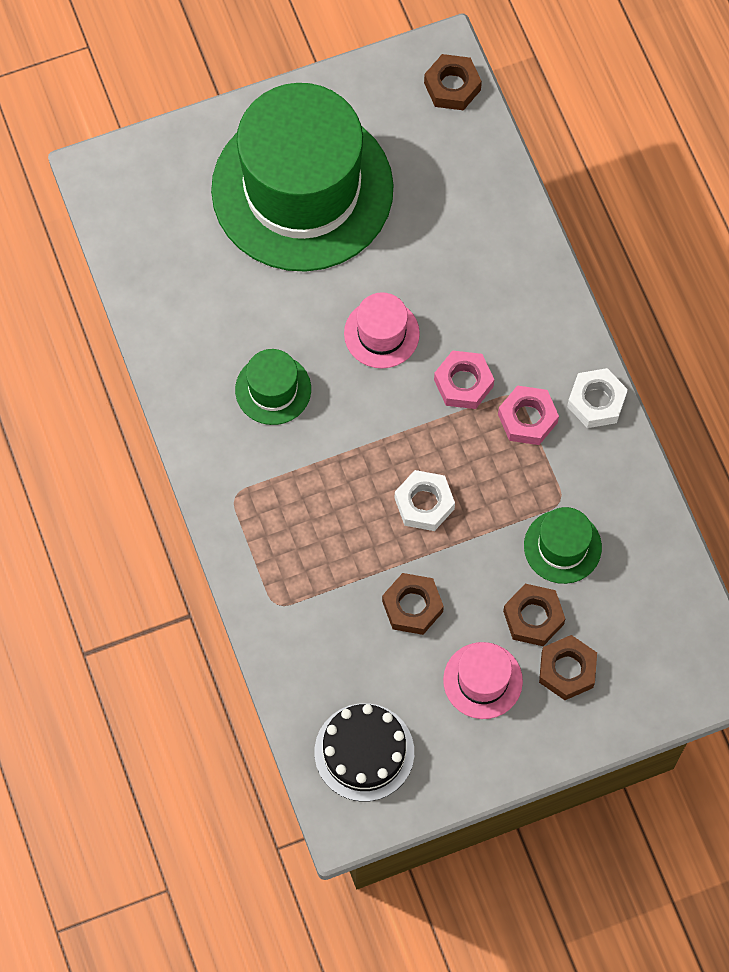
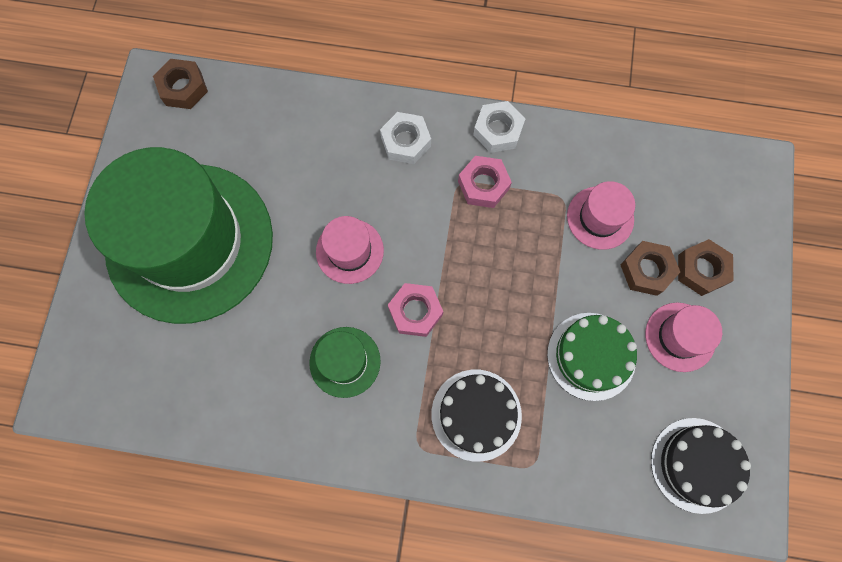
camera: 60 degrees left, 5 degrees up
brown nut [382,573,444,635] -> green cake [547,313,637,401]
white nut [395,470,455,531] -> white nut moved to [380,112,431,164]
pink nut [434,350,494,409] -> pink nut moved to [388,283,443,337]
green hat [524,507,602,584] -> pink hat [567,181,635,250]
none -> black cake [431,370,522,462]

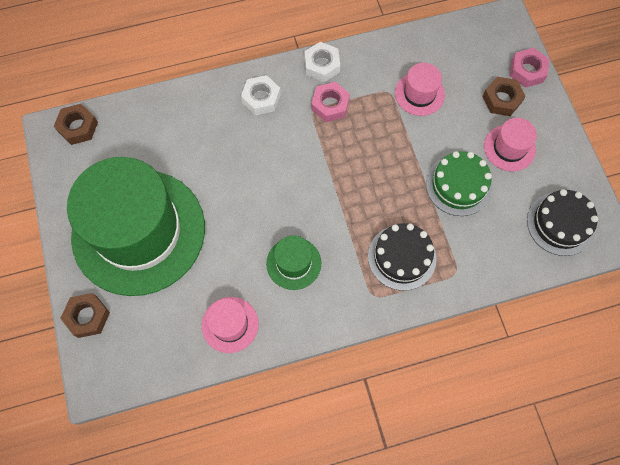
camera: 25 degrees left, 5 degrees down
pink hat [316,216,384,284] -> pink hat moved to [202,297,259,353]
pink nut [388,283,443,337] -> pink nut moved to [510,48,549,88]
brown nut [621,241,680,296] -> brown nut moved to [60,293,110,338]

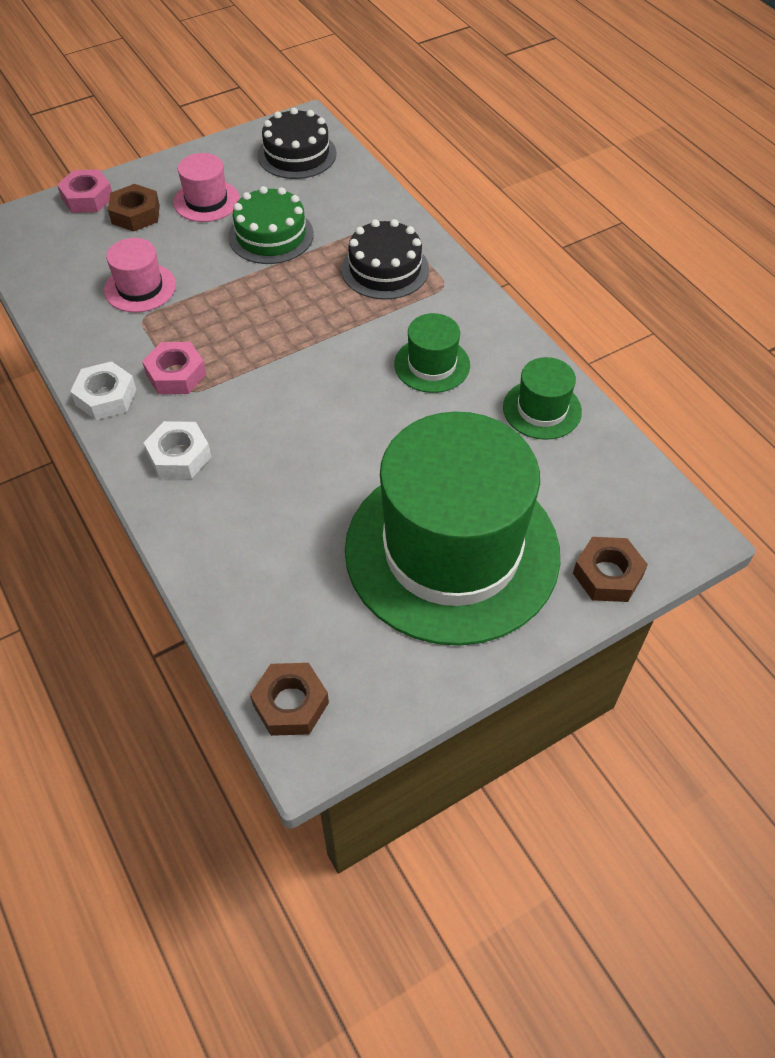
camera: 105 degrees left, 15 degrees down
pink hat [202,297,259,353] -> green hat [503,357,582,440]

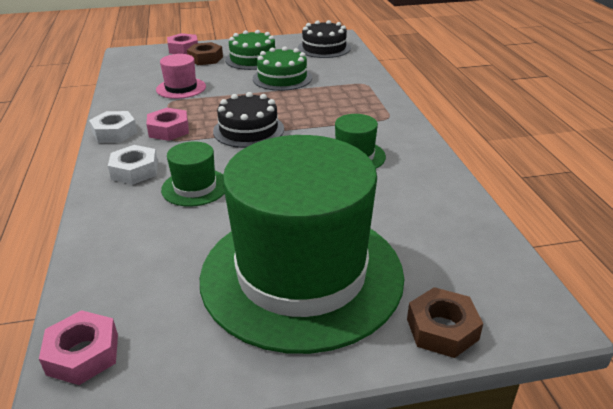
camera: 20 degrees right, 20 degrees down
pink hat [173,153,240,222] -> green cake [225,30,276,70]
brown nut [250,663,329,736] -> pink nut [39,310,118,385]
black cake [341,219,429,300] -> black cake moved to [213,92,284,148]
green hat [503,357,582,440] -> green hat moved to [161,141,225,207]

